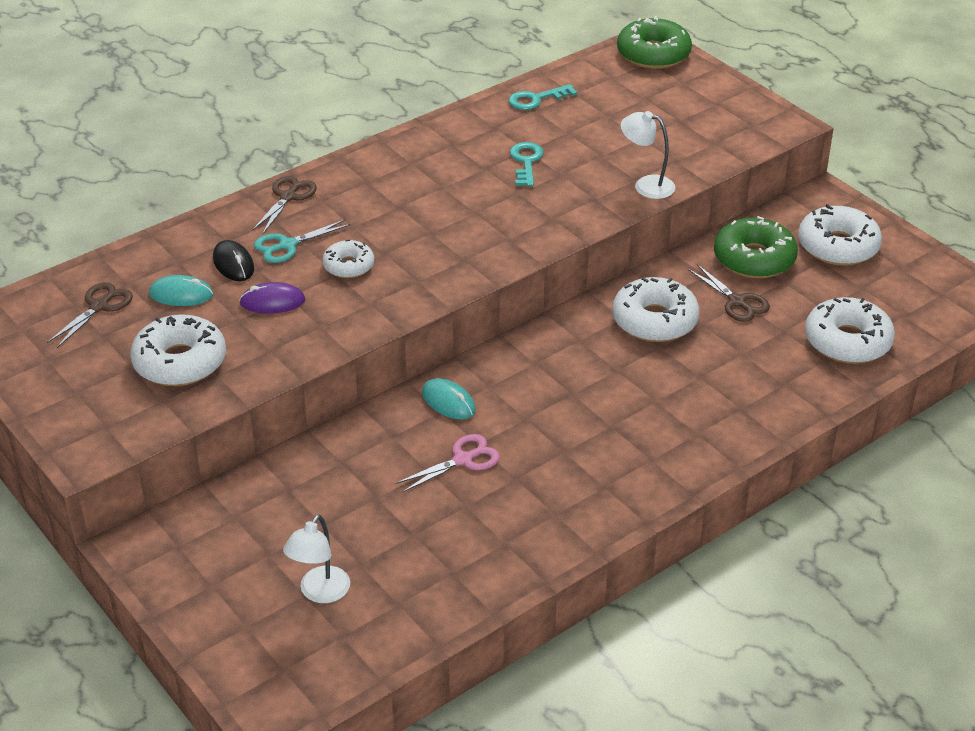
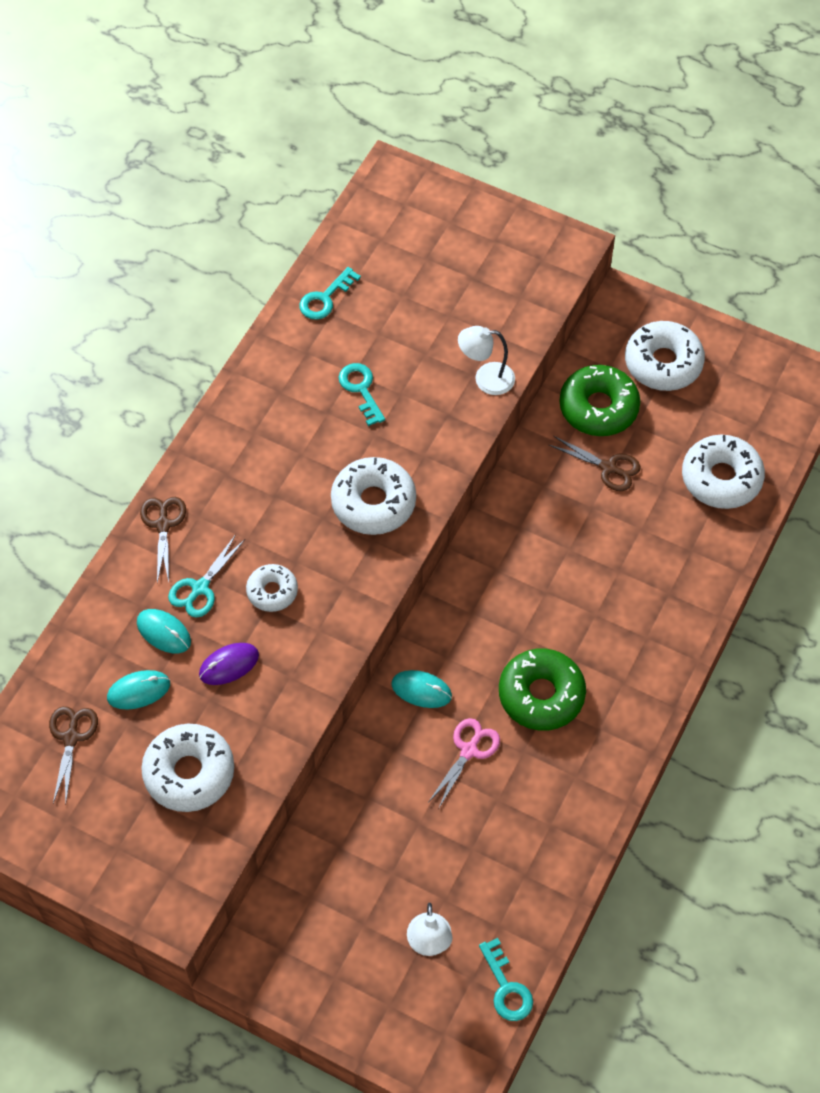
camera: 25 degrees left, 20 degrees up
black mouse [213,240,254,281] -> turquoise mouse [137,609,191,653]
white donut [612,277,699,342] -> white donut moved to [331,457,416,535]
green donut [617,16,692,69] -> green donut moved to [499,648,586,731]
none -> turquoise key [479,938,533,1021]

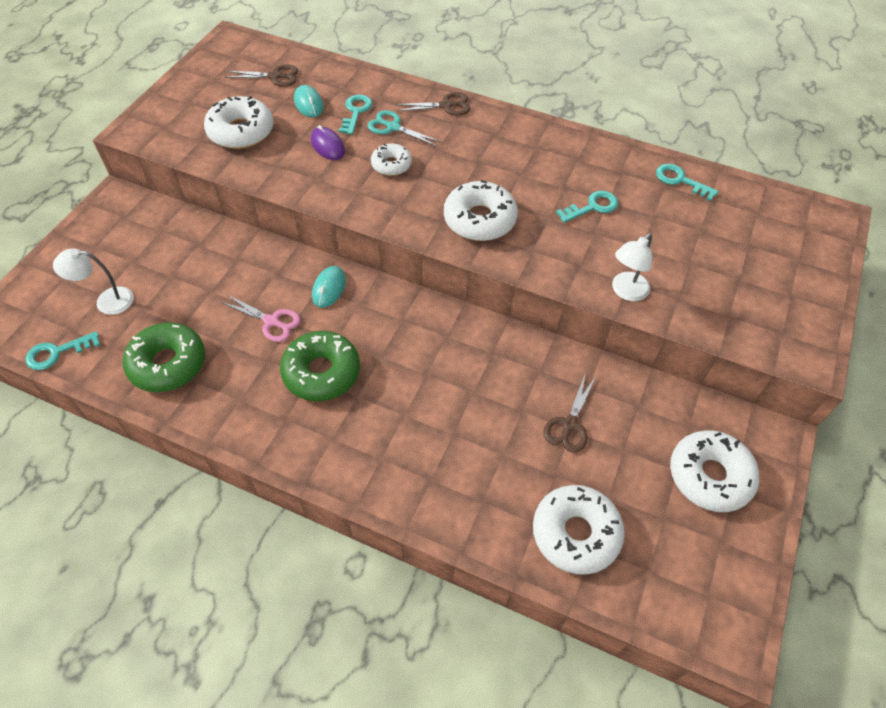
camera: 85 degrees right, 5 degrees down
turquoise mouse [137,609,191,653] -> turquoise key [339,95,372,135]
white lamp [458,326,515,395] -> white lamp turned 135 degrees counterclockwise [612,233,652,301]
green donut [559,365,640,436] -> green donut moved to [122,322,205,392]

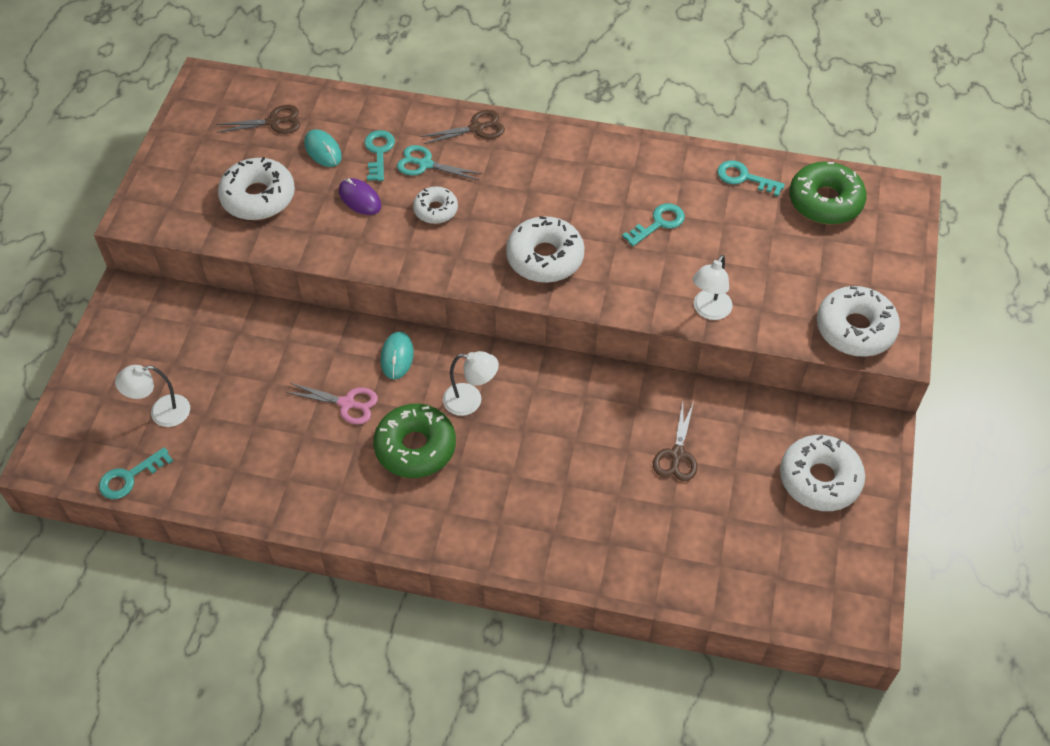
camera: 10 degrees left, 0 degrees up
green donut [122,322,205,392] -> green donut moved to [789,162,867,225]
white donut [533,485,625,575] -> white donut moved to [817,286,900,357]
none -> white lamp [443,351,499,416]

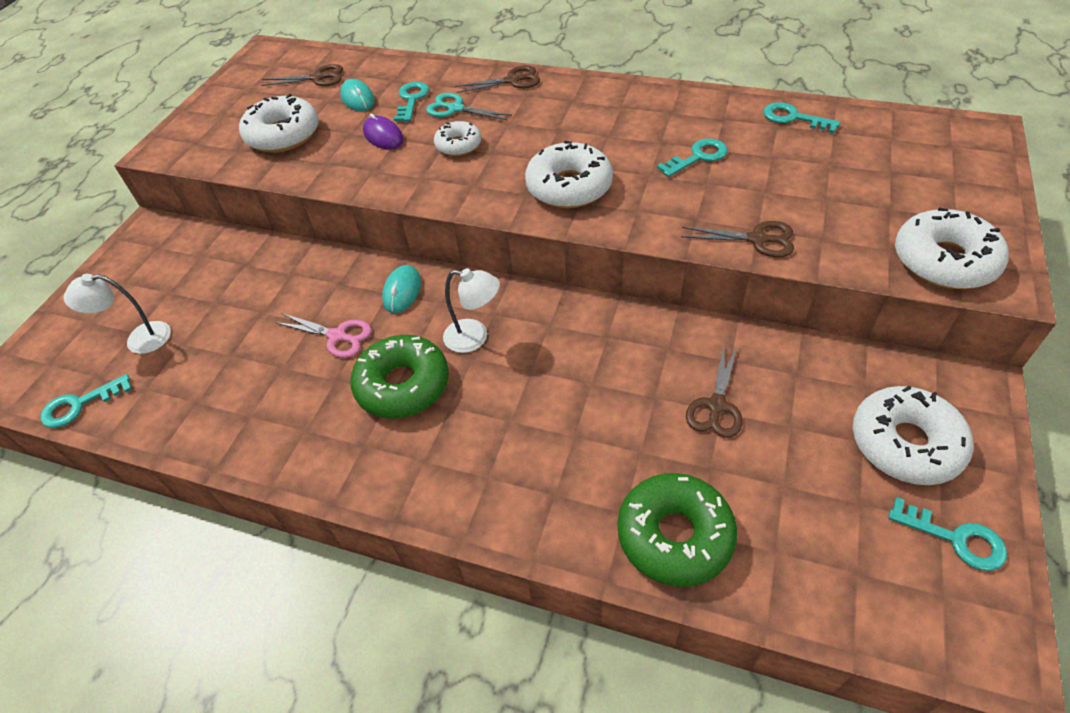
camera: 10 degrees right, 5 degrees down
white lamp [692,255,732,320] -> brown scissors [681,221,794,257]
green donut [789,162,867,225] -> green donut moved to [618,473,737,587]
none -> turquoise key [888,497,1007,571]

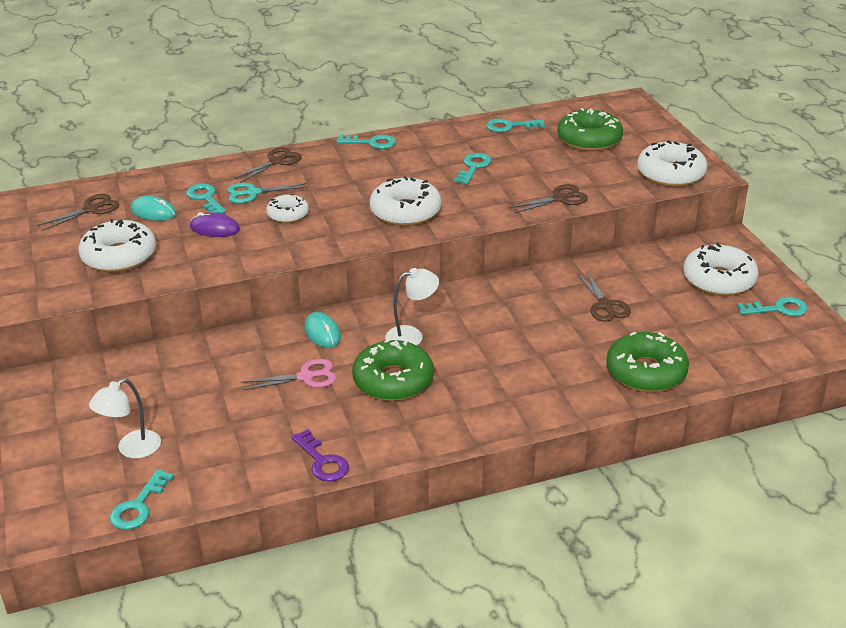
camera: 40 degrees left, 15 degrees down
none -> purple key [291,429,349,482]
none -> turquoise key [336,134,396,149]
none -> green donut [557,108,623,151]

